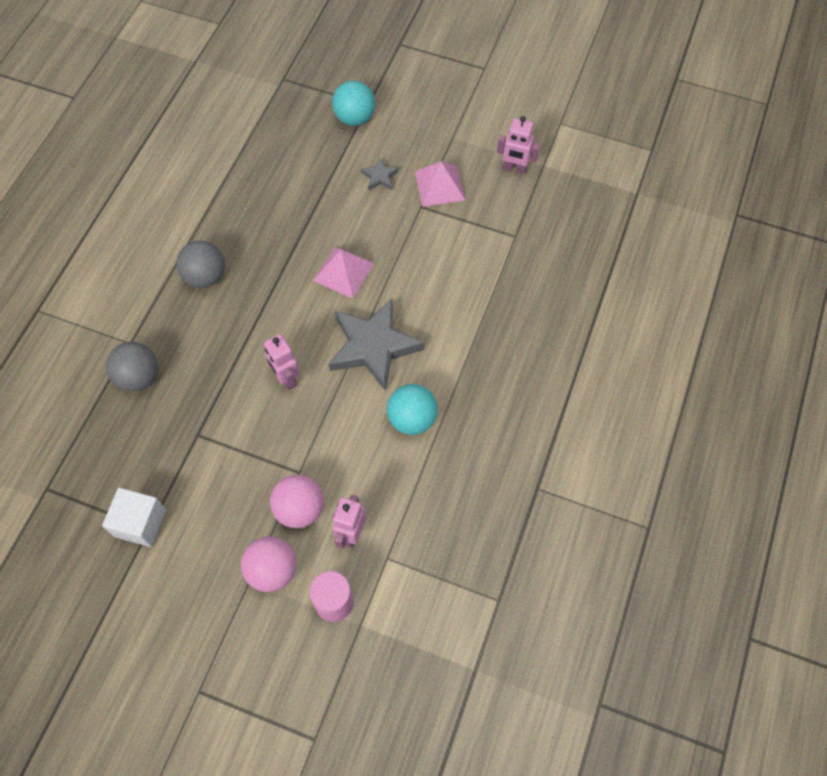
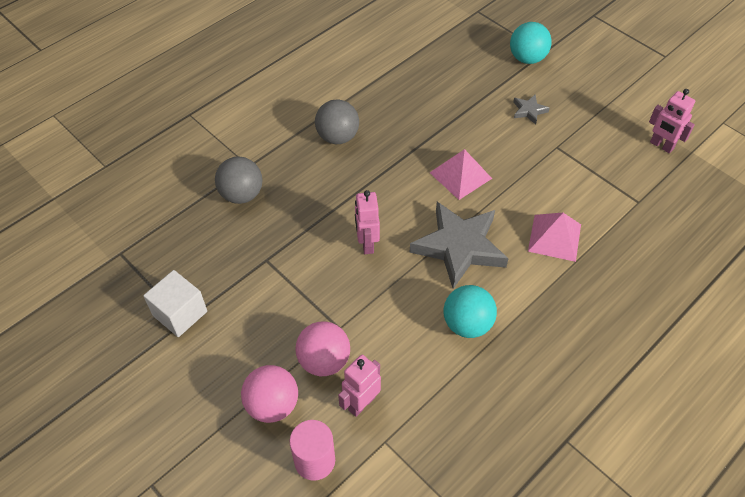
camera: 25 degrees right, 10 degrees down
pink pyramid [415,161,465,207] -> pink pyramid moved to [528,213,581,262]

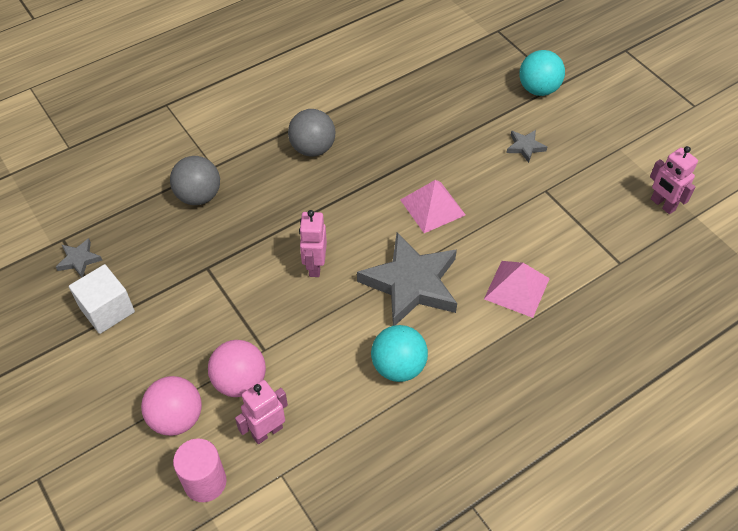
camera: 10 degrees right, 0 degrees up
none -> grey star [56,238,102,278]

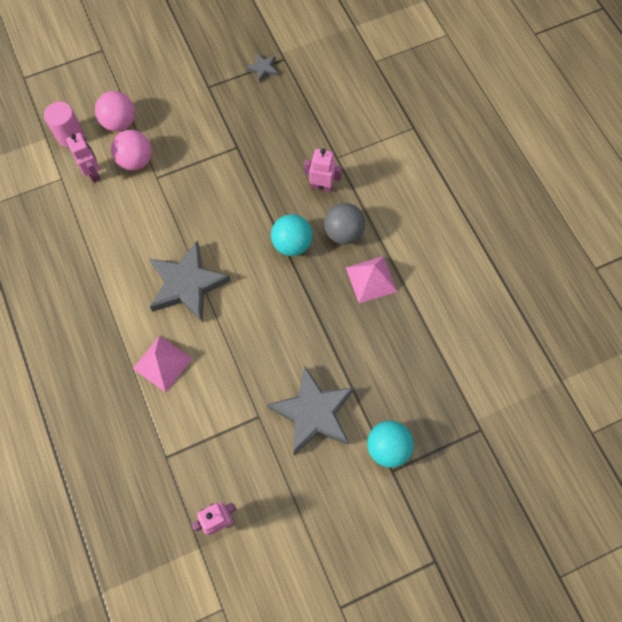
camera: 100 degrees right, 15 degrees up
white cube [69,264,135,334] -> none
grey ball [170,156,220,205] -> none
pink robot [299,210,327,277] -> pink robot moved to [304,148,342,193]
turquoise ball [371,325,428,382] -> turquoise ball moved to [271,214,312,256]
pink pyramid [400,180,465,233] -> pink pyramid moved to [346,256,398,304]
grey star [506,130,547,163] -> grey star [267,366,354,455], size x2.30

